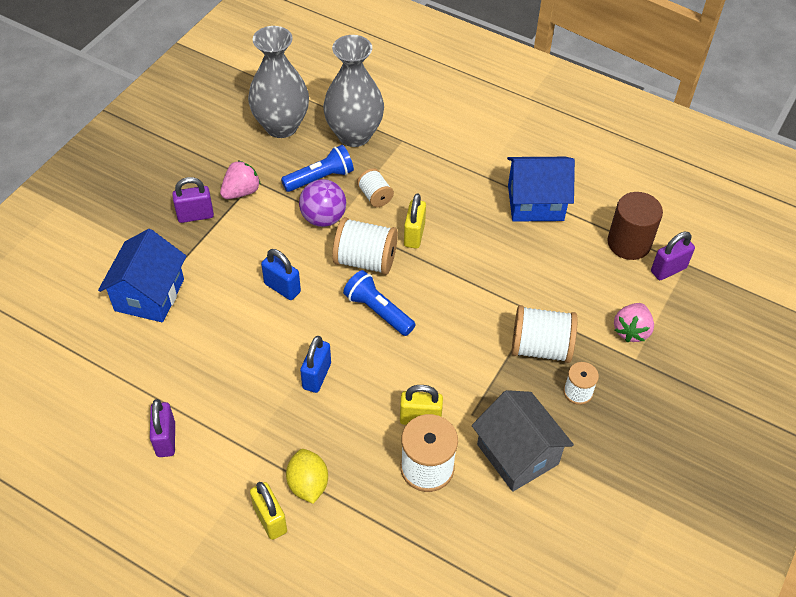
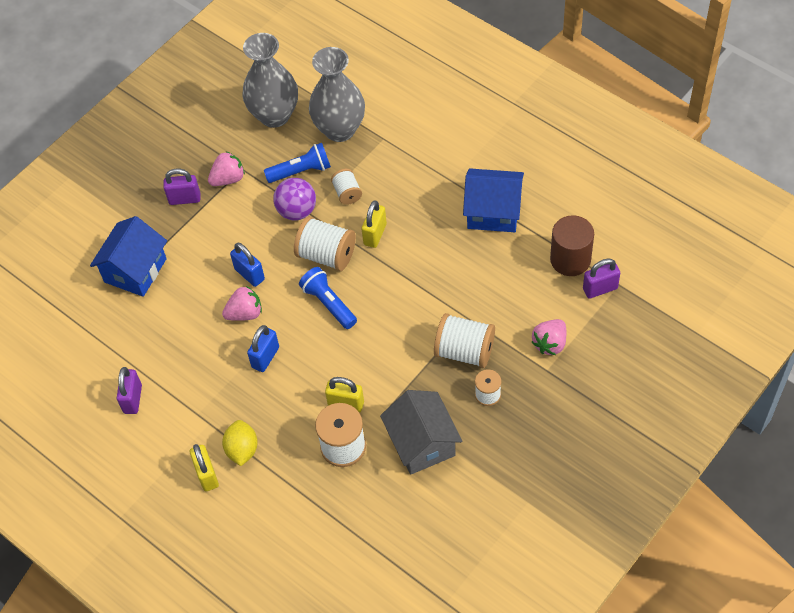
camera: 15 degrees right, 5 degrees up
none -> pink strawberry [222,286,262,321]

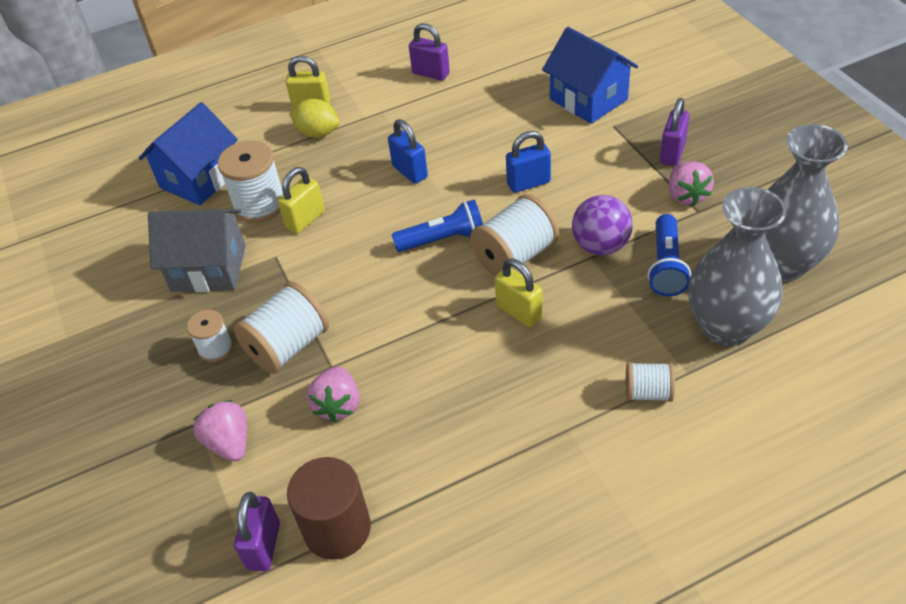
camera: 115 degrees right, 10 degrees down
pink strawberry [222,286,262,321] -> pink strawberry moved to [307,366,360,422]
white spool [331,169,362,205] -> white spool moved to [626,362,675,402]
blue house [463,169,524,232] -> blue house moved to [139,102,238,205]

